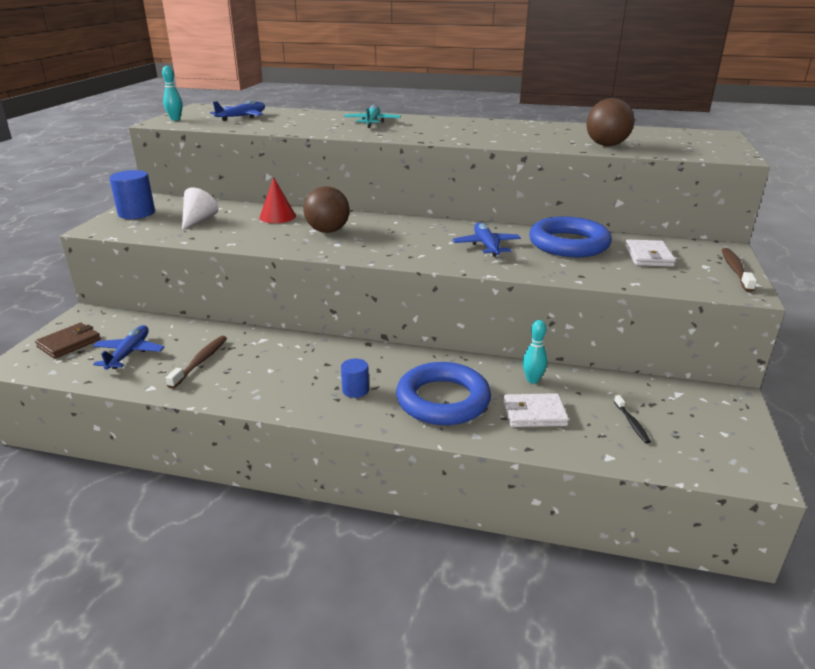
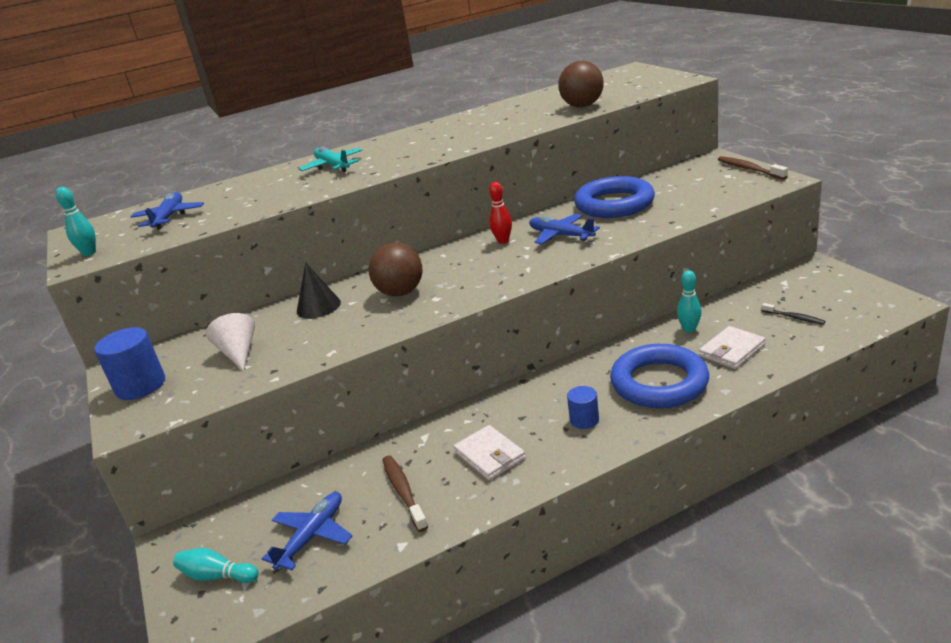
camera: 35 degrees left, 0 degrees up
brown wallet [35,323,101,359] -> turquoise bowling pin [173,548,259,583]
blue plane [93,325,164,370] -> blue plane turned 60 degrees clockwise [262,492,352,570]
red cone [259,177,296,223] -> black cone [297,263,341,318]
white wallet [625,240,676,267] -> white wallet moved to [454,425,526,480]
none -> red bowling pin [489,182,512,244]

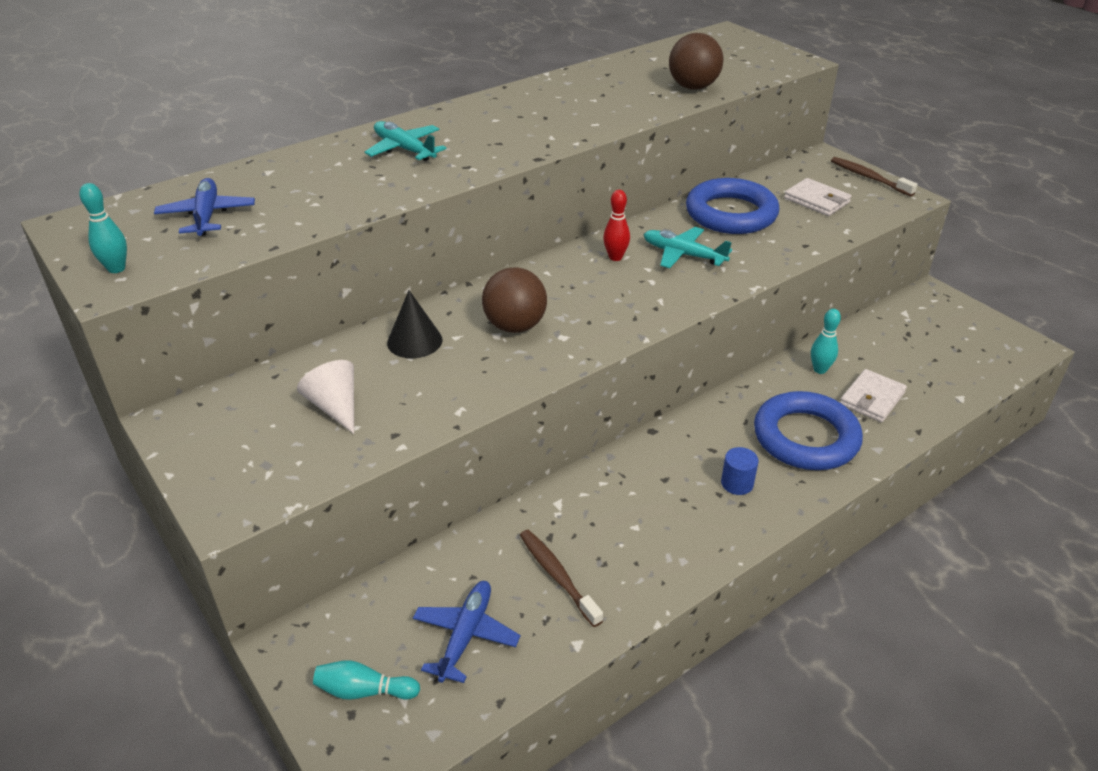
camera: 15 degrees left, 10 degrees up
blue cylinder [94,327,165,400] -> none
white wallet [454,425,526,480] -> white wallet moved to [784,178,852,216]
blue plane [529,214,600,244] -> turquoise plane [643,227,732,268]
black toothbrush [762,303,826,325] -> none

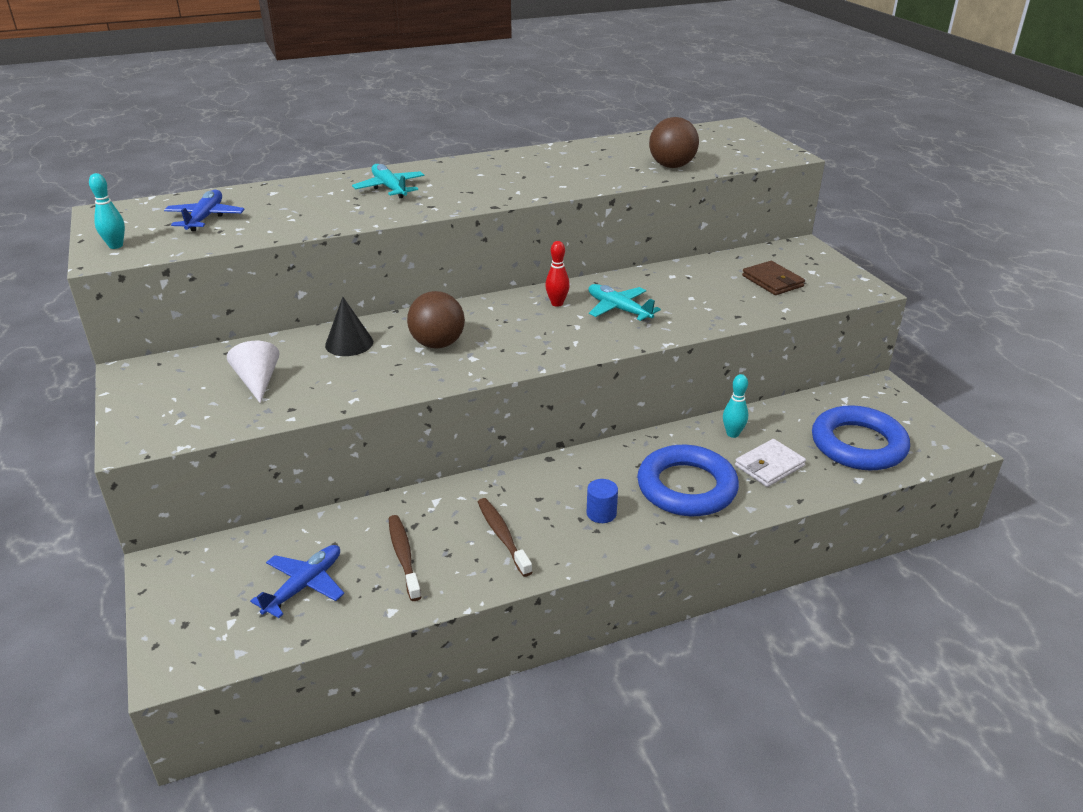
camera: 15 degrees right, 5 degrees down
turquoise bowling pin [313,660,420,700] -> none
blue ring [686,178,779,234] -> blue ring moved to [812,405,910,470]
white wallet [784,178,852,216] -> brown wallet [742,261,805,295]
brown toothbrush [831,157,918,197] -> brown toothbrush moved to [478,498,533,577]

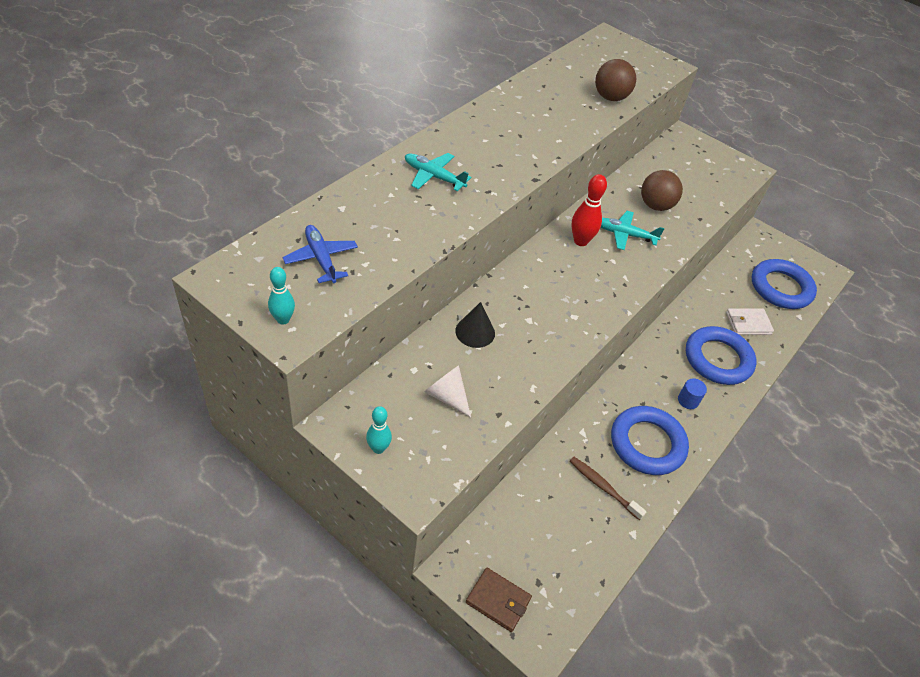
camera: 35 degrees left, 15 degrees up
blue plane [250,545,344,618] -> none
brown ball [407,291,465,349] -> brown ball moved to [641,170,683,211]
brown toothbrush [478,498,533,577] -> blue ring [611,406,689,475]
red bowling pin [545,241,570,307] -> red bowling pin [571,174,607,246], size x1.52
turquoise bowling pin [723,374,748,438] -> turquoise bowling pin moved to [366,406,392,454]
white wallet [735,439,806,487] -> white wallet turned 60 degrees clockwise [726,308,774,335]
brown wallet [742,261,805,295] -> brown wallet moved to [466,568,532,632]

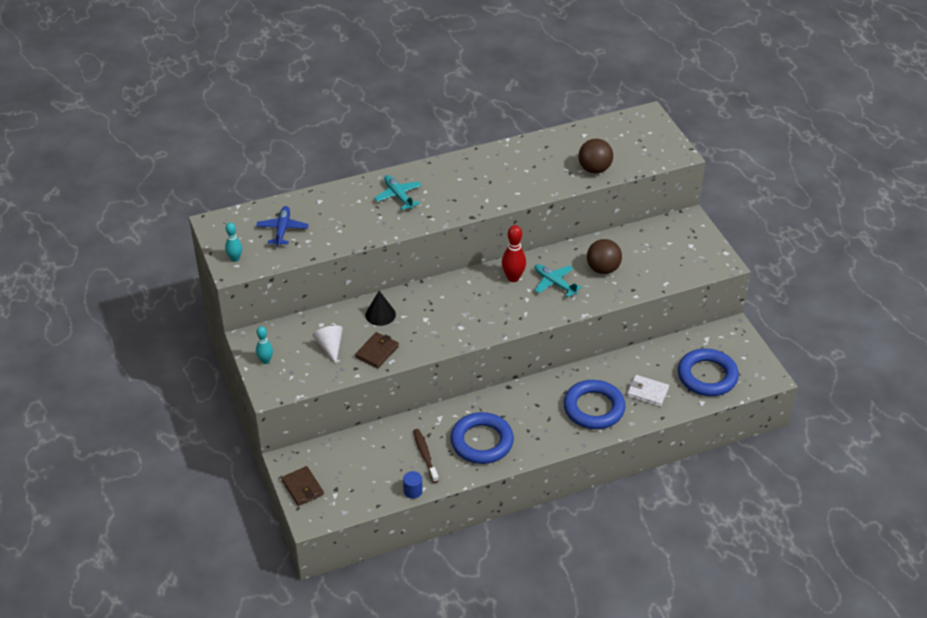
camera: 35 degrees right, 5 degrees down
blue cylinder [678,378,707,409] -> blue cylinder moved to [403,471,423,499]
none -> brown wallet [355,332,399,368]

